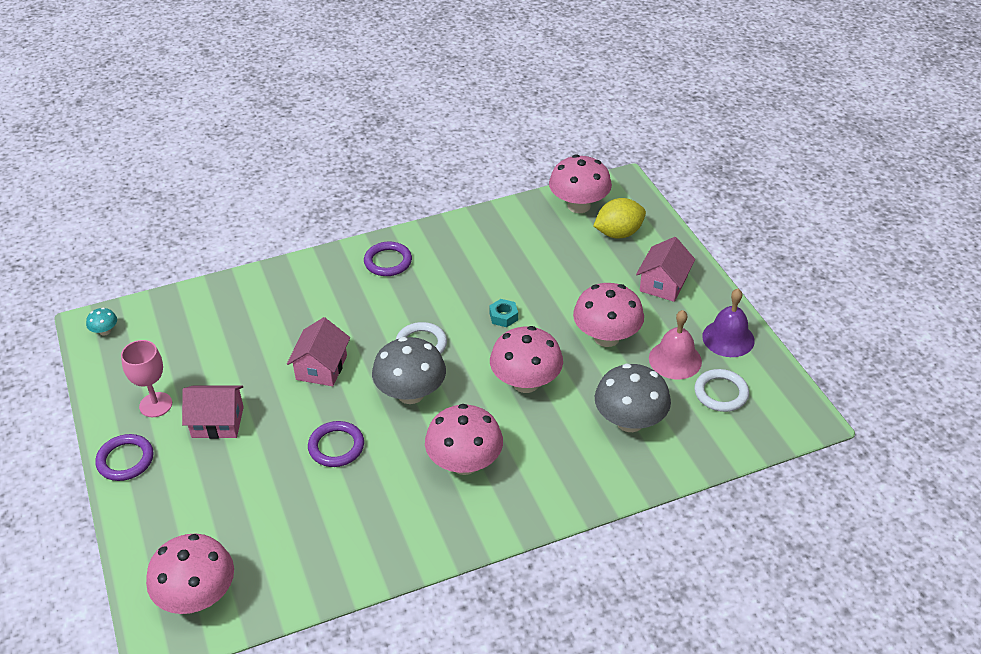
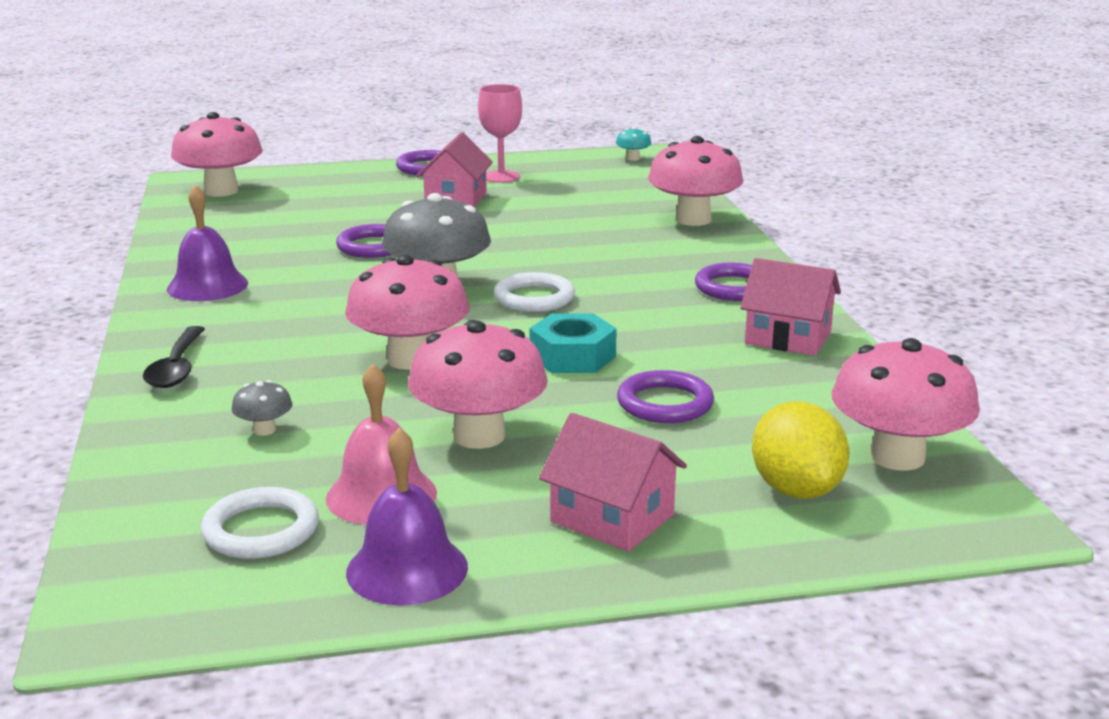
camera: 100 degrees right, 20 degrees down
pink house [287,317,350,386] -> pink house moved to [740,258,841,356]
pink mushroom [425,404,503,475] -> pink mushroom moved to [648,136,743,226]
turquoise nut [489,299,518,327] -> turquoise nut [529,313,617,373], size x1.61
grey mushroom [595,364,671,432] -> grey mushroom [232,380,292,436], size x0.44
none -> black spoon [143,326,205,388]
none -> purple bell [167,185,248,301]
none -> purple ring [617,370,714,423]

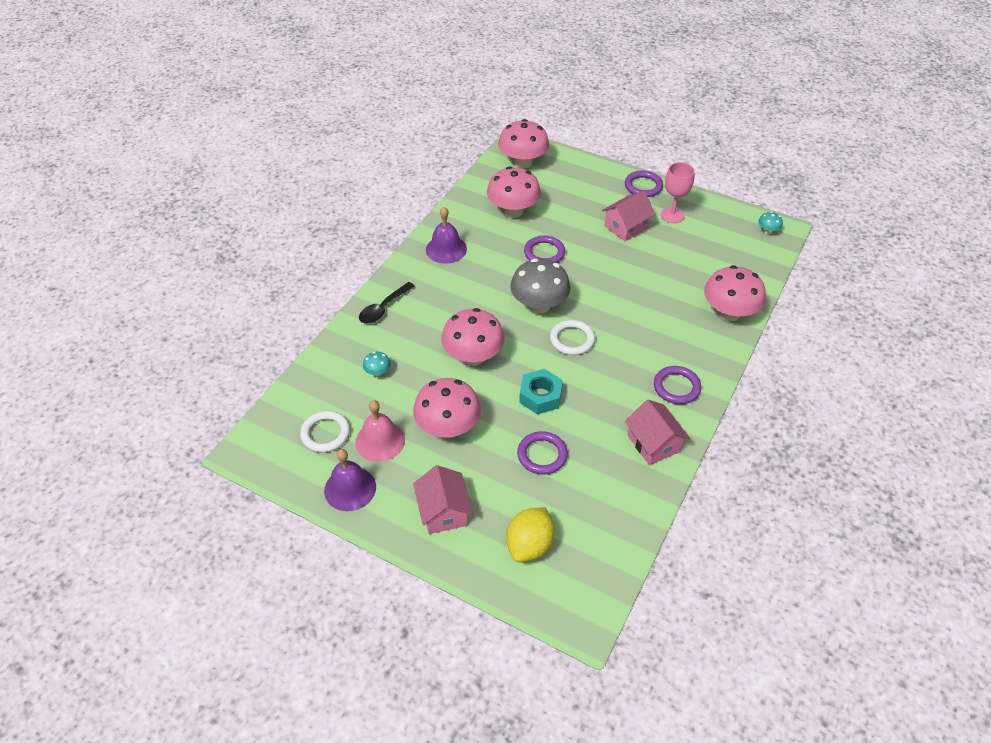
camera: 40 degrees right, 25 degrees up
grey mushroom [232,380,292,436] -> turquoise mushroom [363,352,391,376]
pink mushroom [832,338,980,471] -> pink mushroom moved to [487,167,541,218]

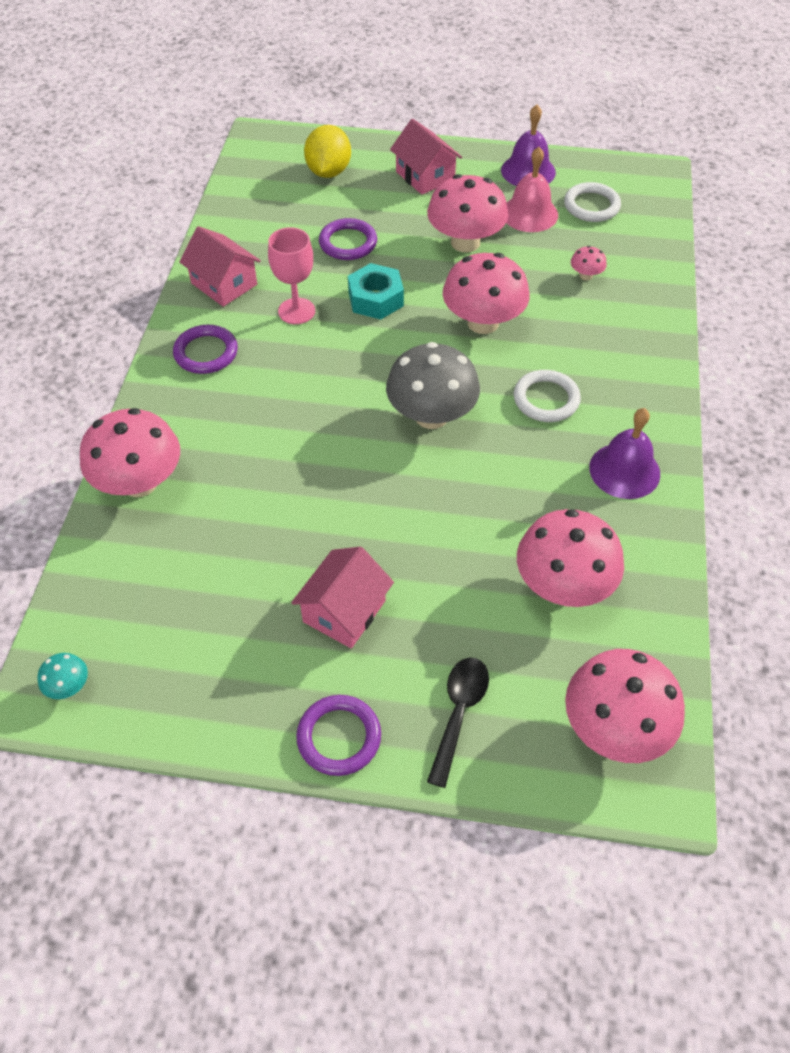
camera: 160 degrees right, 5 degrees up
black spoon [359,282,415,324] -> black spoon moved to [427,657,489,788]
turquoise mushroom [363,352,391,376] -> pink mushroom [571,246,607,280]
purple ring [524,235,565,263] -> none
white ring [550,320,595,355] -> white ring moved to [514,370,581,422]
pink goblet [661,162,695,223] -> pink goblet moved to [268,227,315,324]

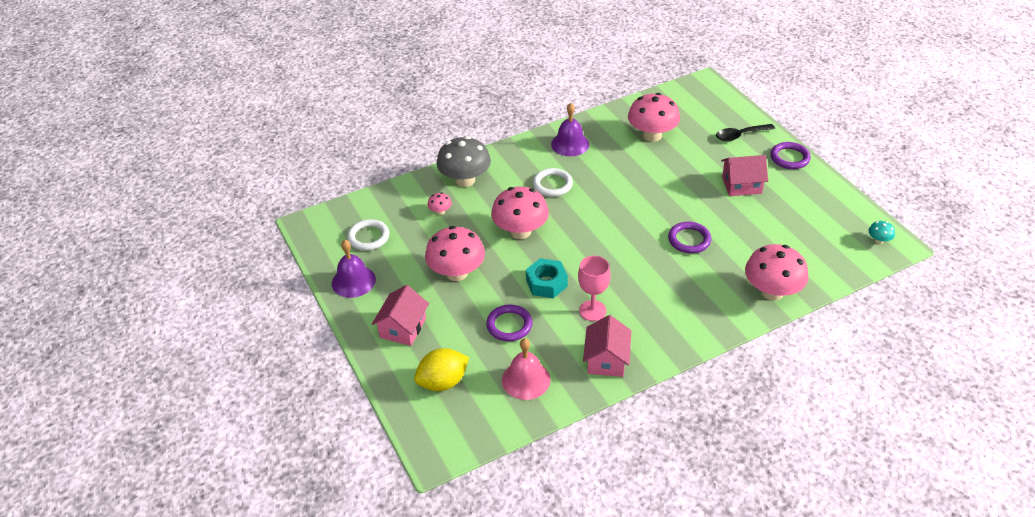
camera: 125 degrees left, 10 degrees down
purple ring [173,325,238,374] -> purple ring moved to [668,222,712,253]
grey mushroom [386,342,480,429] -> grey mushroom moved to [436,136,491,187]
pink bell [506,147,558,232] -> pink bell moved to [502,338,551,400]
pink mushroom [565,649,685,763] -> none

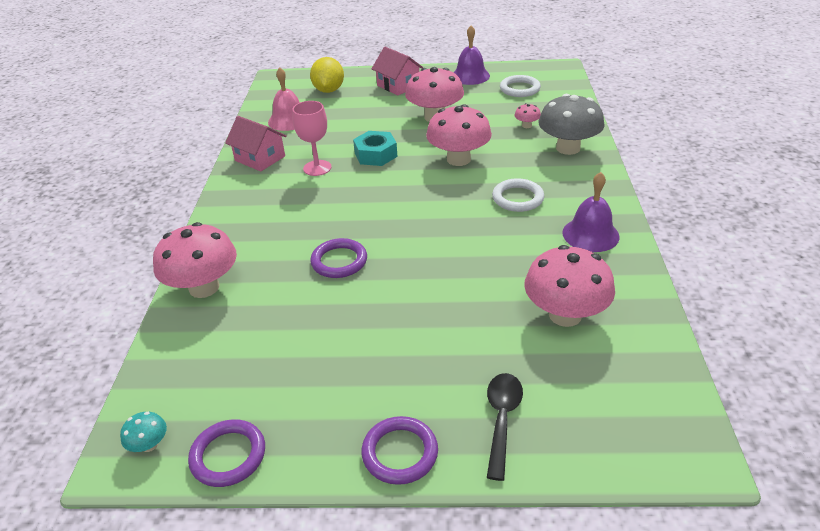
camera: 120 degrees right, 5 degrees down
purple ring [486,305,533,341] -> purple ring moved to [188,419,265,487]
pink house [721,155,768,196] -> none

